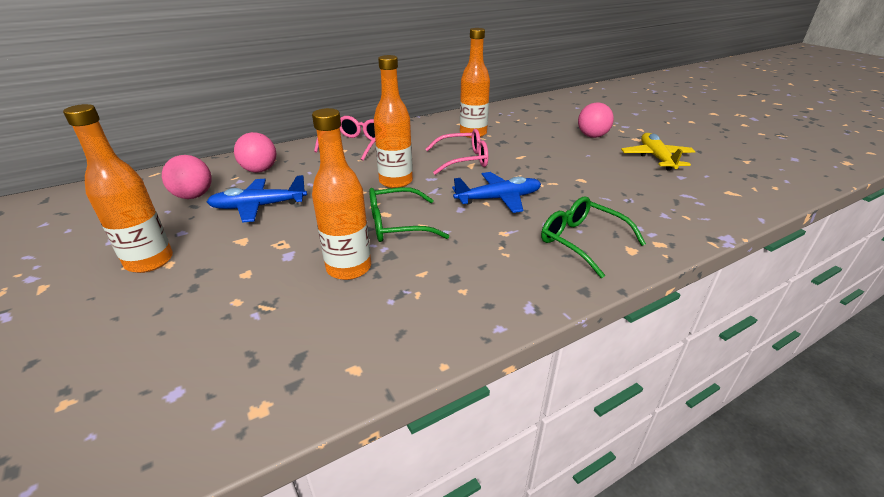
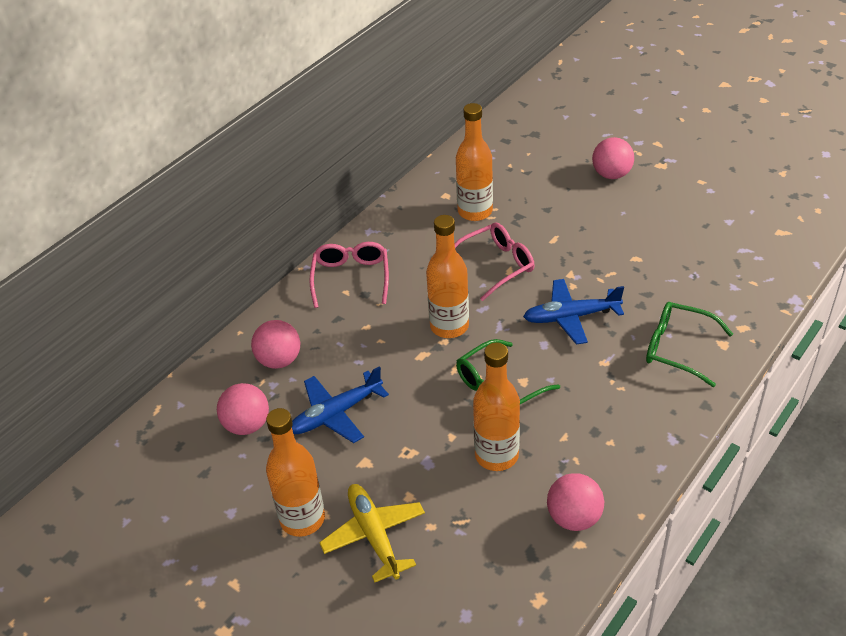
camera: 20 degrees left, 10 degrees up
blue plane [452,172,541,213] -> blue plane turned 150 degrees counterclockwise [523,279,624,345]
yellow plane [621,133,696,170] -> yellow plane moved to [319,484,425,582]
none -> pink ball [547,473,604,531]

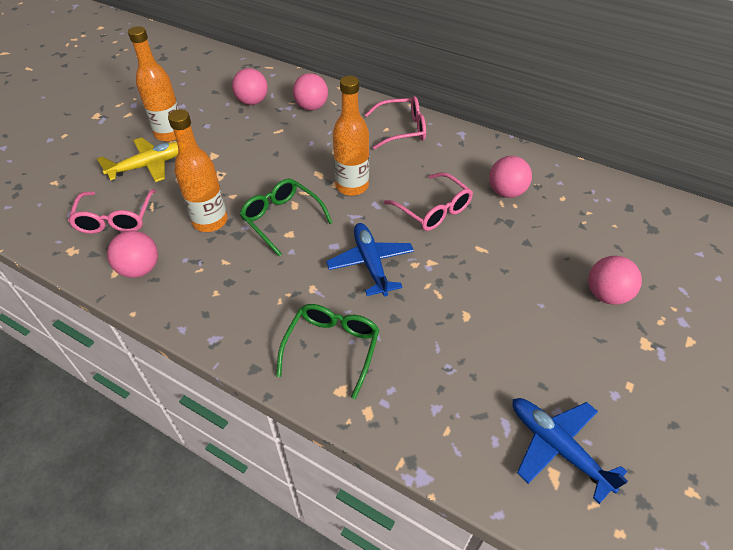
camera: 80 degrees right, 5 degrees up
blue plane [292,366,389,443] -> blue plane moved to [513,398,628,504]
orange bottle [456,103,493,221] -> pink ball [489,156,532,198]
none -> pink glasses [68,189,156,234]

